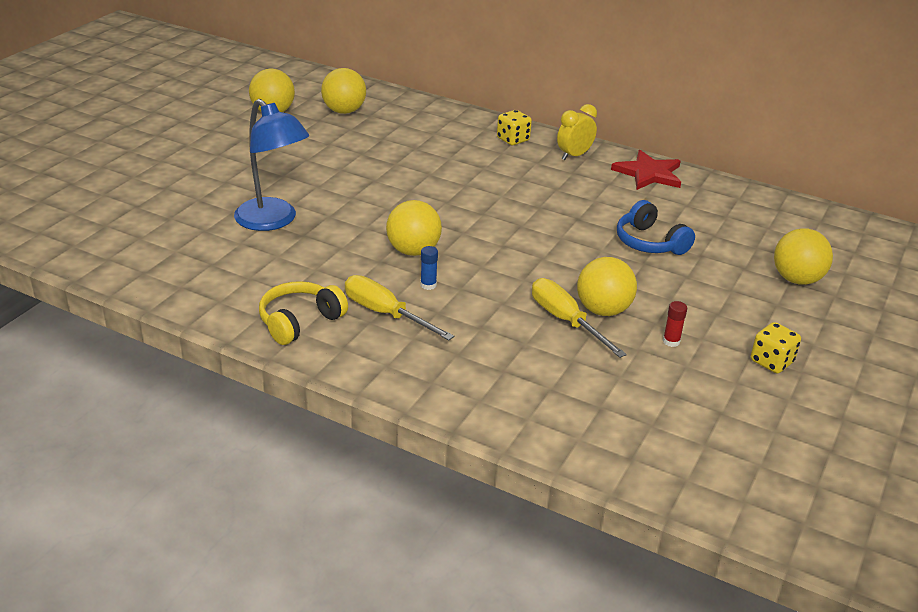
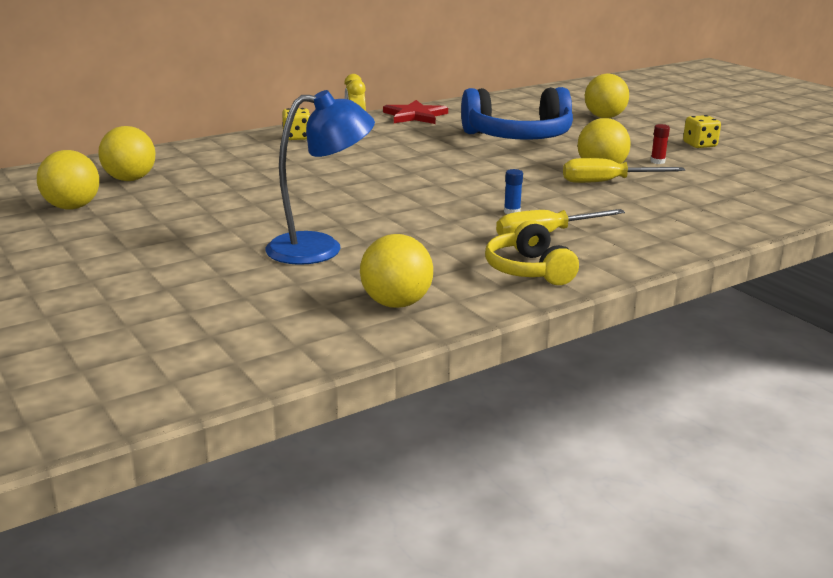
camera: 60 degrees left, 10 degrees down
yellow ball [386,200,442,256] -> yellow ball moved to [360,234,433,308]
blue headphones [617,200,695,255] -> blue headphones [461,87,573,140], size x1.74

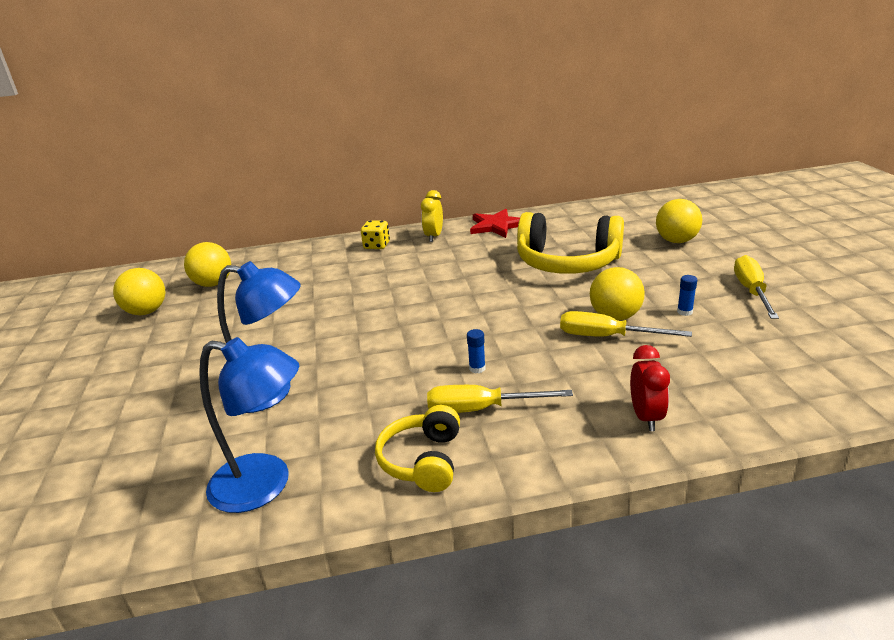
camera: 25 degrees right, 5 degrees up
yellow ball [360,234,433,308] -> blue lamp [199,337,299,513]
blue headphones [461,87,573,140] -> yellow headphones [517,212,624,274]
red glue stick [651,124,670,164] -> blue glue stick [677,275,697,316]
yellow dice [683,115,721,148] -> yellow screwdriver [734,255,779,319]
none -> red clock [630,345,670,431]

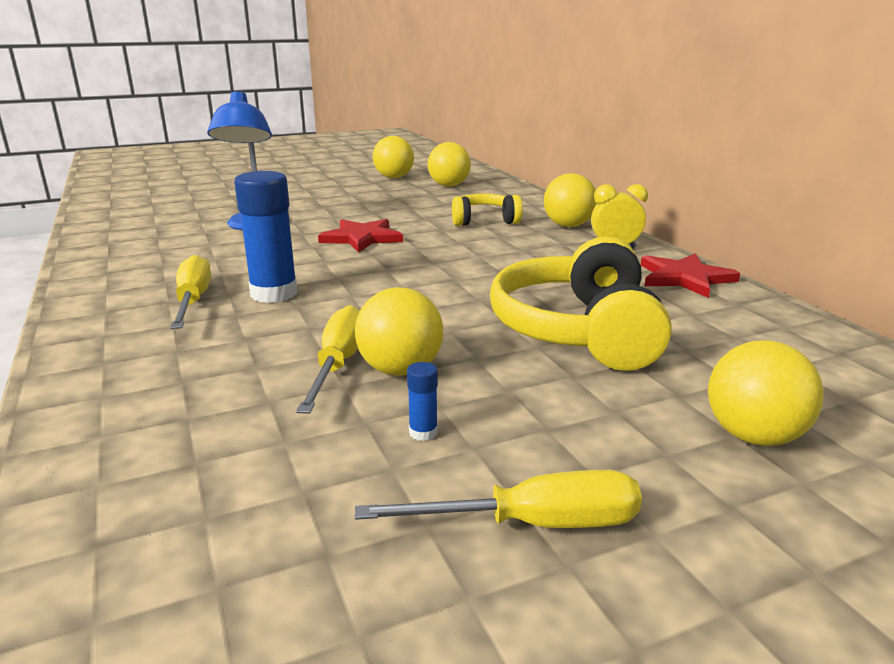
camera: 75 degrees right, 5 degrees down
blue lamp [199,337,299,513] -> none
yellow dice [361,220,390,249] -> yellow ball [544,173,597,227]
yellow headphones [375,405,460,492] -> yellow headphones moved to [452,194,523,226]
blue glue stick [467,329,486,373] -> blue glue stick [234,171,297,303], size x2.38
red clock [630,345,670,431] -> none
none -> red star [318,219,403,253]

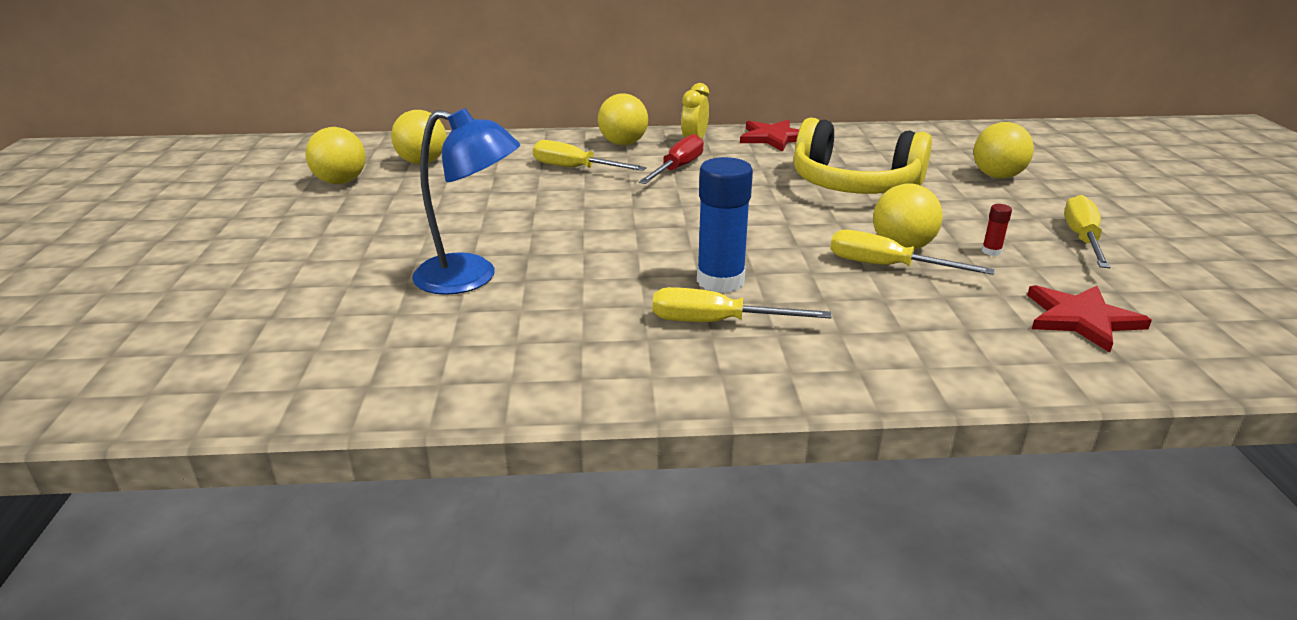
camera: 70 degrees left, 5 degrees up
red star [318,219,403,253] -> red star moved to [1027,285,1152,353]
blue glue stick [407,362,438,441] -> red glue stick [982,204,1012,256]
yellow headphones [452,194,523,226] -> yellow screwdriver [533,140,646,171]
none -> red screwdriver [639,134,704,184]

